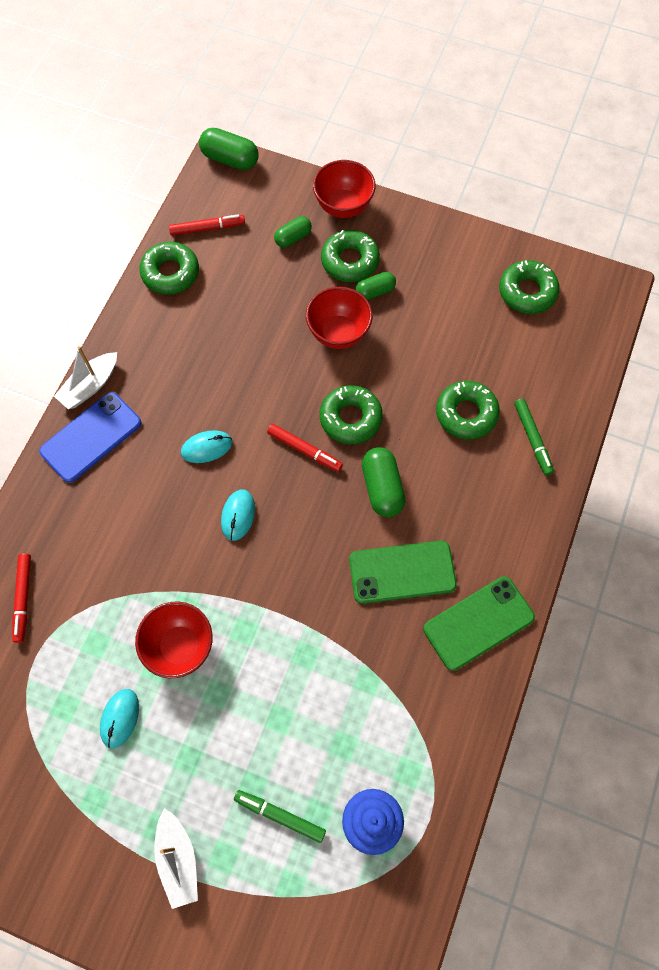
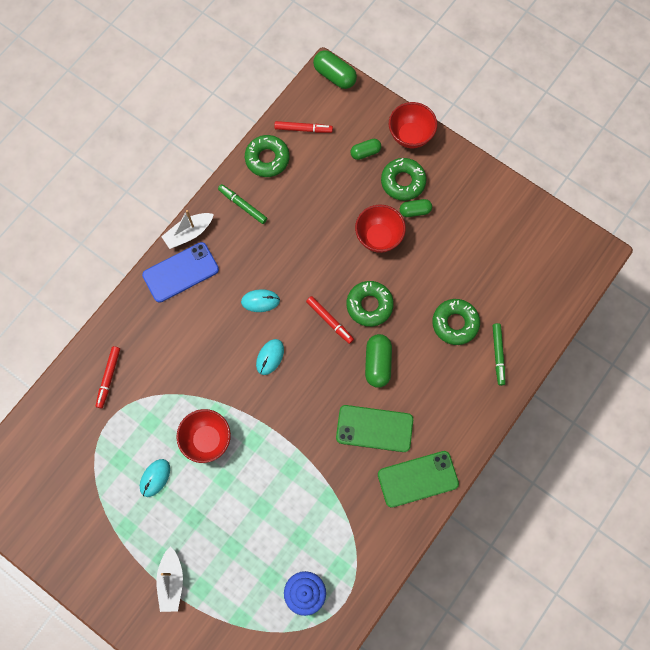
camera: 15 degrees right, 5 degrees up
green marker [234,790,326,843] -> green marker moved to [218,184,267,224]
green donut [499,260,560,314] -> none

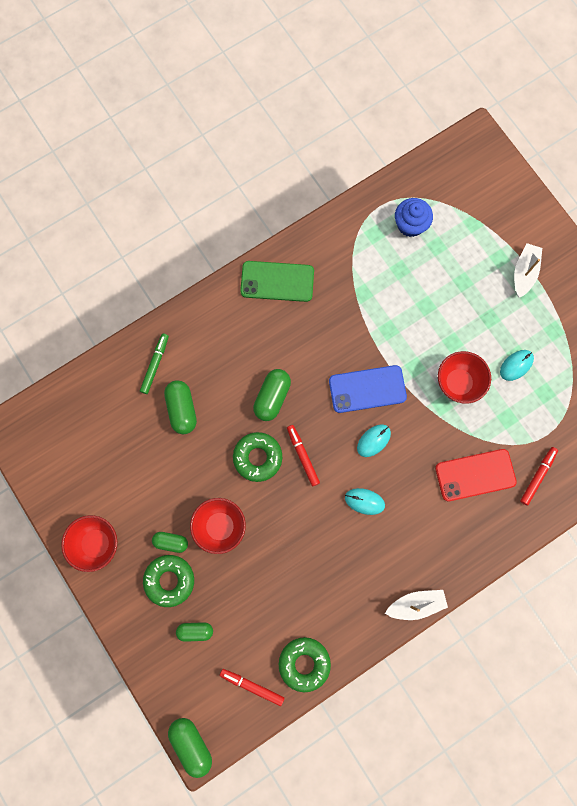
camera: 160 degrees left, 5 degrees up
blue phone [142,242,219,303] -> blue phone moved to [329,365,407,413]
green marker [218,184,267,224] -> none
green phone [336,405,413,452] -> none
red bowl [389,102,437,148] -> red bowl moved to [61,515,117,572]
green donut [432,299,480,345] -> green capsule [164,380,197,434]
none -> red phone [435,449,517,501]

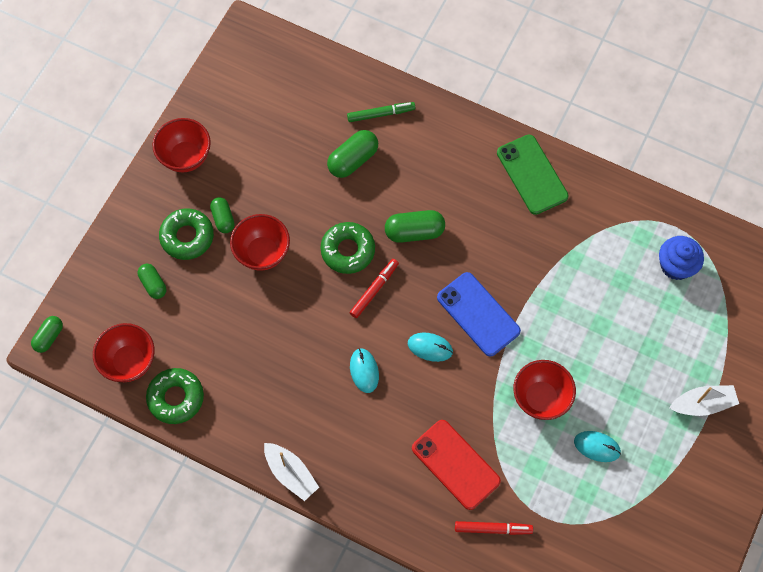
camera: 60 degrees right, 10 degrees down
green capsule [168,718,212,778] -> green capsule [31,316,63,353], size x0.64
red marker [220,669,284,706] -> red bowl [93,323,155,382]

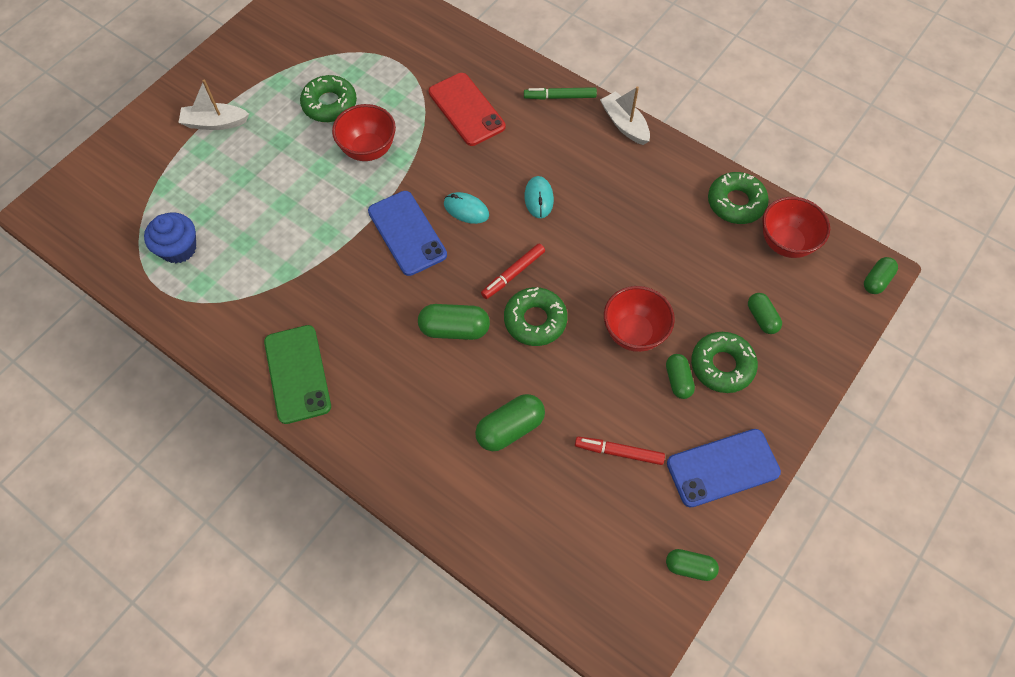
camera: 170 degrees left, 5 degrees down
red bowl [153,118,211,172] -> blue phone [667,429,781,508]
green marker [347,102,415,122] -> green marker moved to [524,87,597,100]
red marker [455,521,533,535] -> red marker moved to [575,437,665,465]
turquoise mouse [574,431,621,462] -> green donut [300,75,357,122]
none -> green capsule [666,549,719,581]

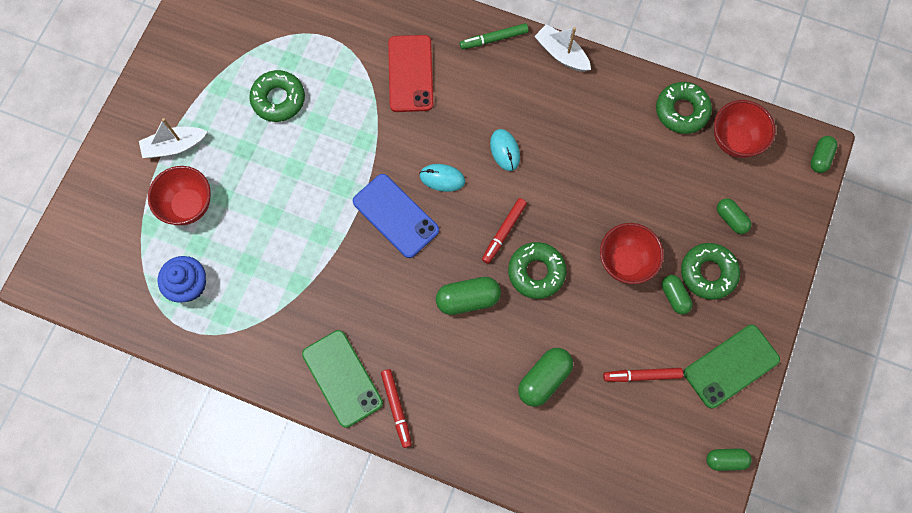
camera: 15 degrees left, 10 degrees up
red bowl [332,104,396,161] -> red bowl moved to [148,166,211,225]
red phone [429,73,505,146] -> red phone turned 45 degrees clockwise [388,35,433,112]
blue phone [667,429,781,508] -> green phone [684,325,780,408]
none -> red marker [381,369,412,448]

